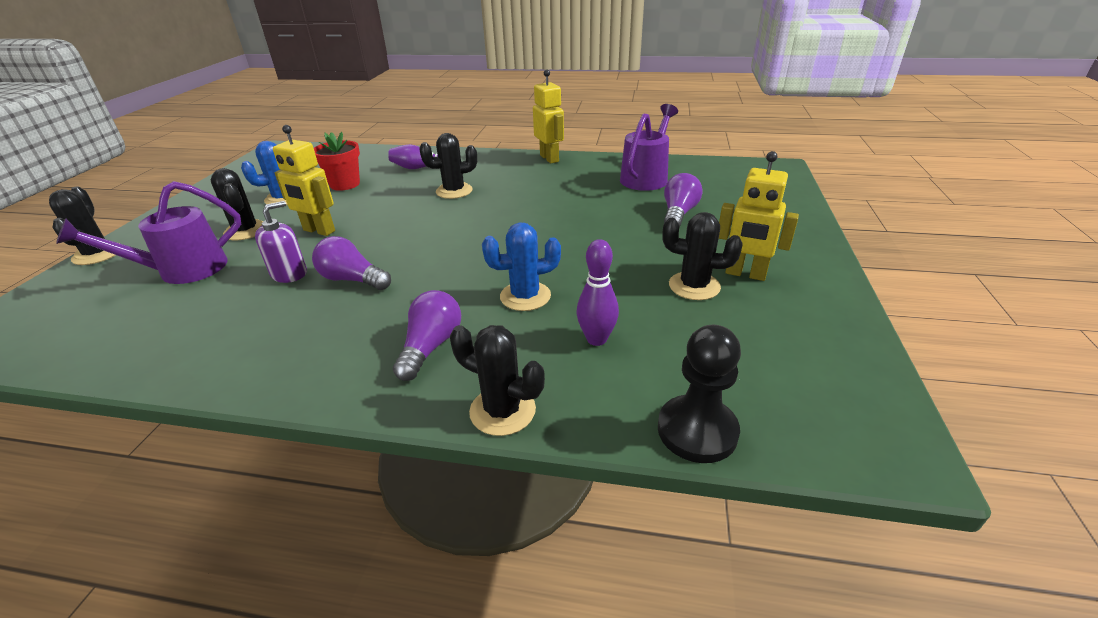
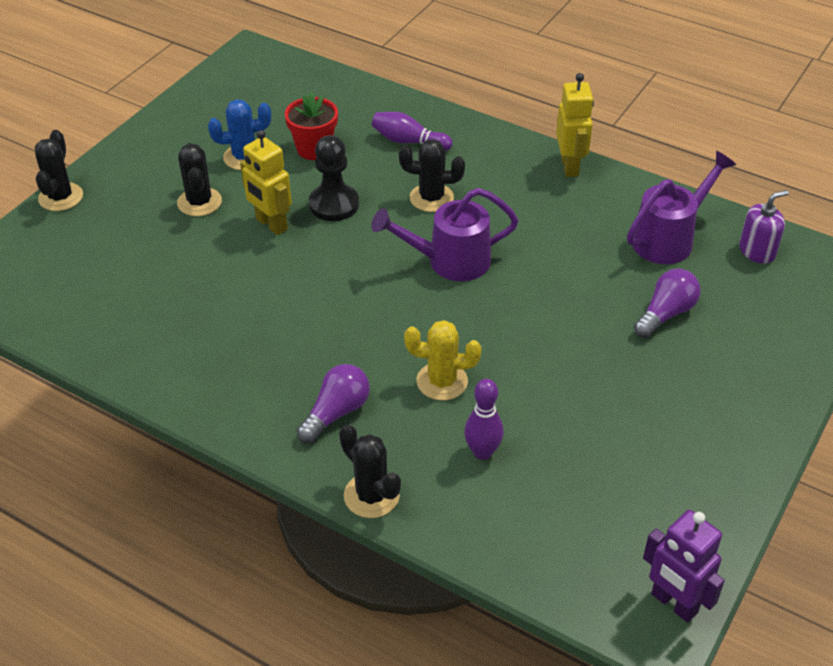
camera: 20 degrees right, 10 degrees up
purple watering can [56,181,241,284] -> purple watering can moved to [371,188,519,281]
purple soap dispenser [255,201,307,283] -> purple soap dispenser moved to [739,190,789,264]
purple light bulb [312,236,391,290] -> none
blue cactus [482,222,561,311] -> yellow cactus [404,320,482,400]
black pawn [658,325,741,463] -> black pawn moved to [309,135,359,221]
black cactus [663,212,742,300] -> none
yellow robot [719,151,799,281] -> none
none -> purple robot [643,510,725,623]

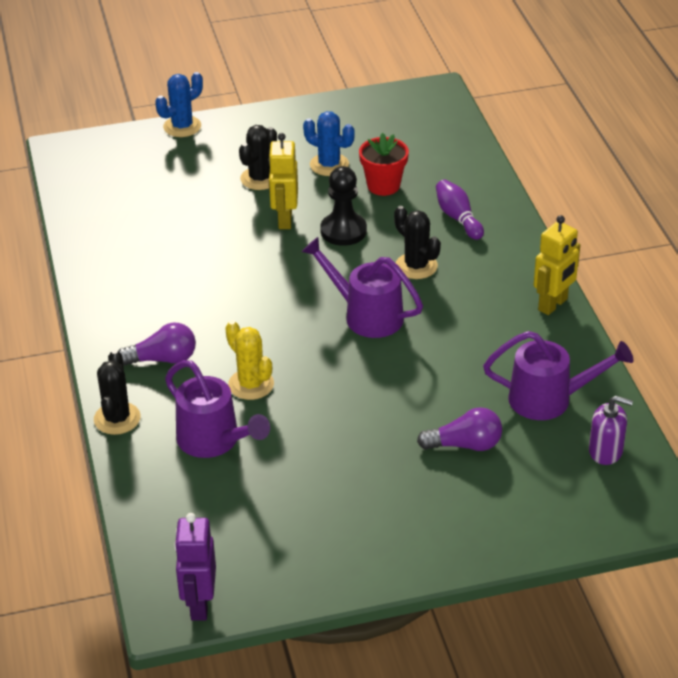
camera: 45 degrees right, 5 degrees down
black cactus [35,130,83,211] -> blue cactus [155,72,203,137]
purple bowling pin [464,379,504,460] -> purple watering can [165,360,270,458]

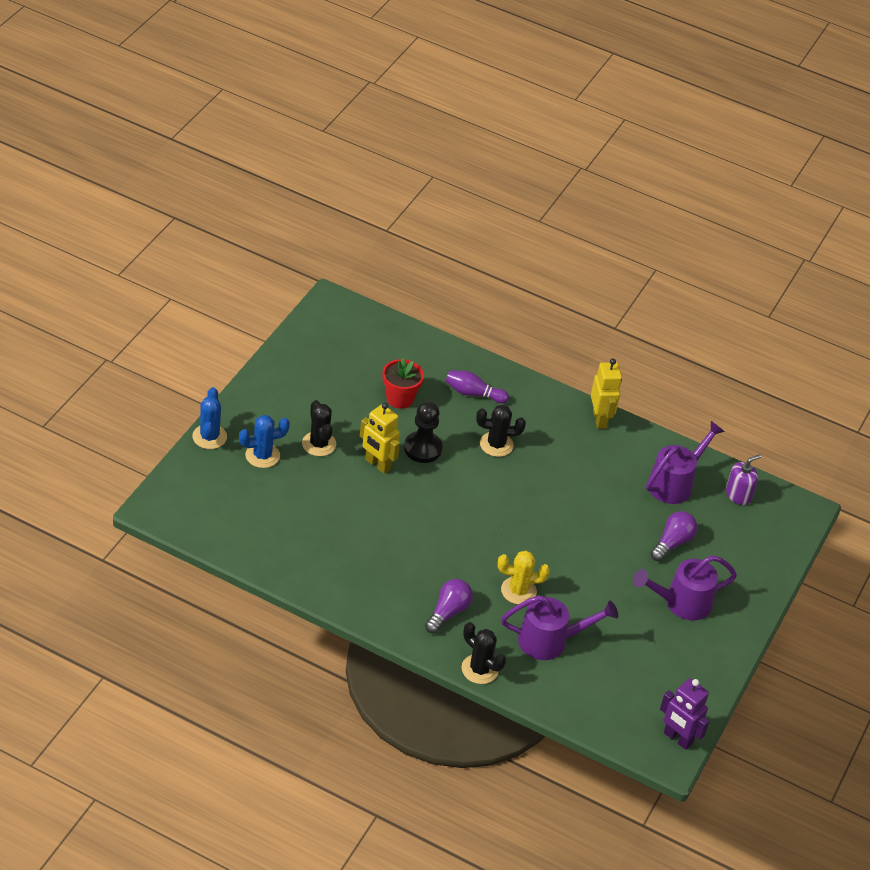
camera: 55 degrees left, 5 degrees up
purple watering can [301,237,423,338] -> purple watering can moved to [633,555,737,621]
blue cactus [303,111,355,176] -> blue cactus moved to [239,415,290,468]

